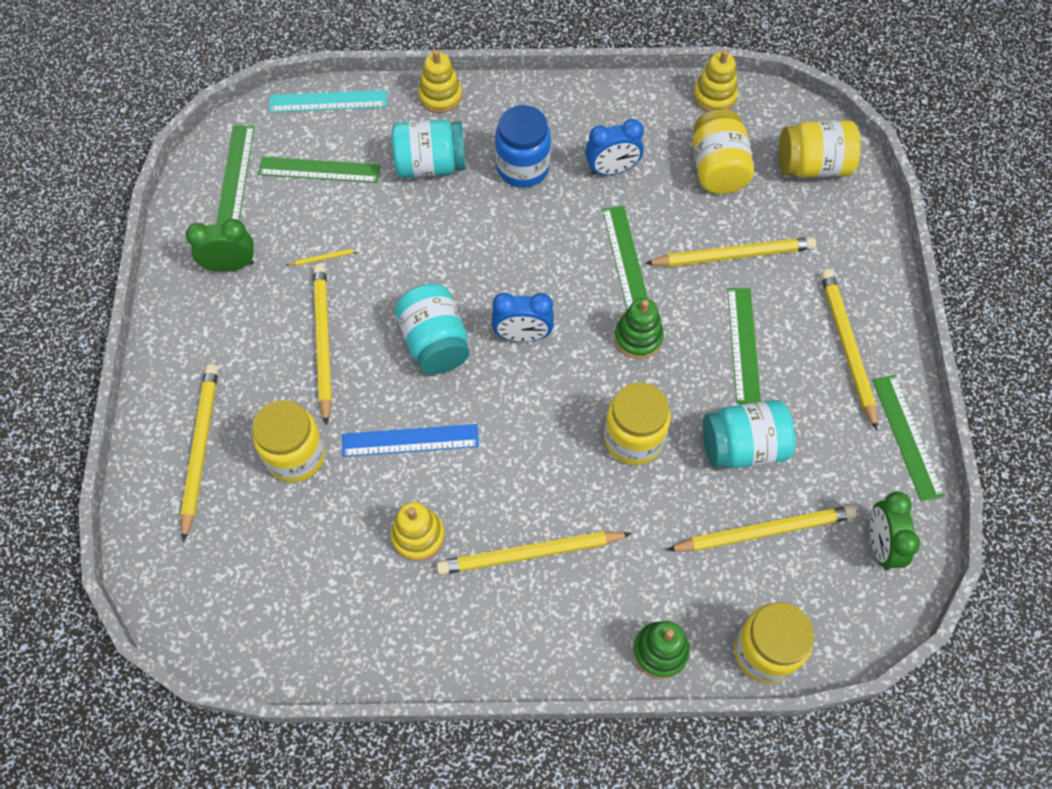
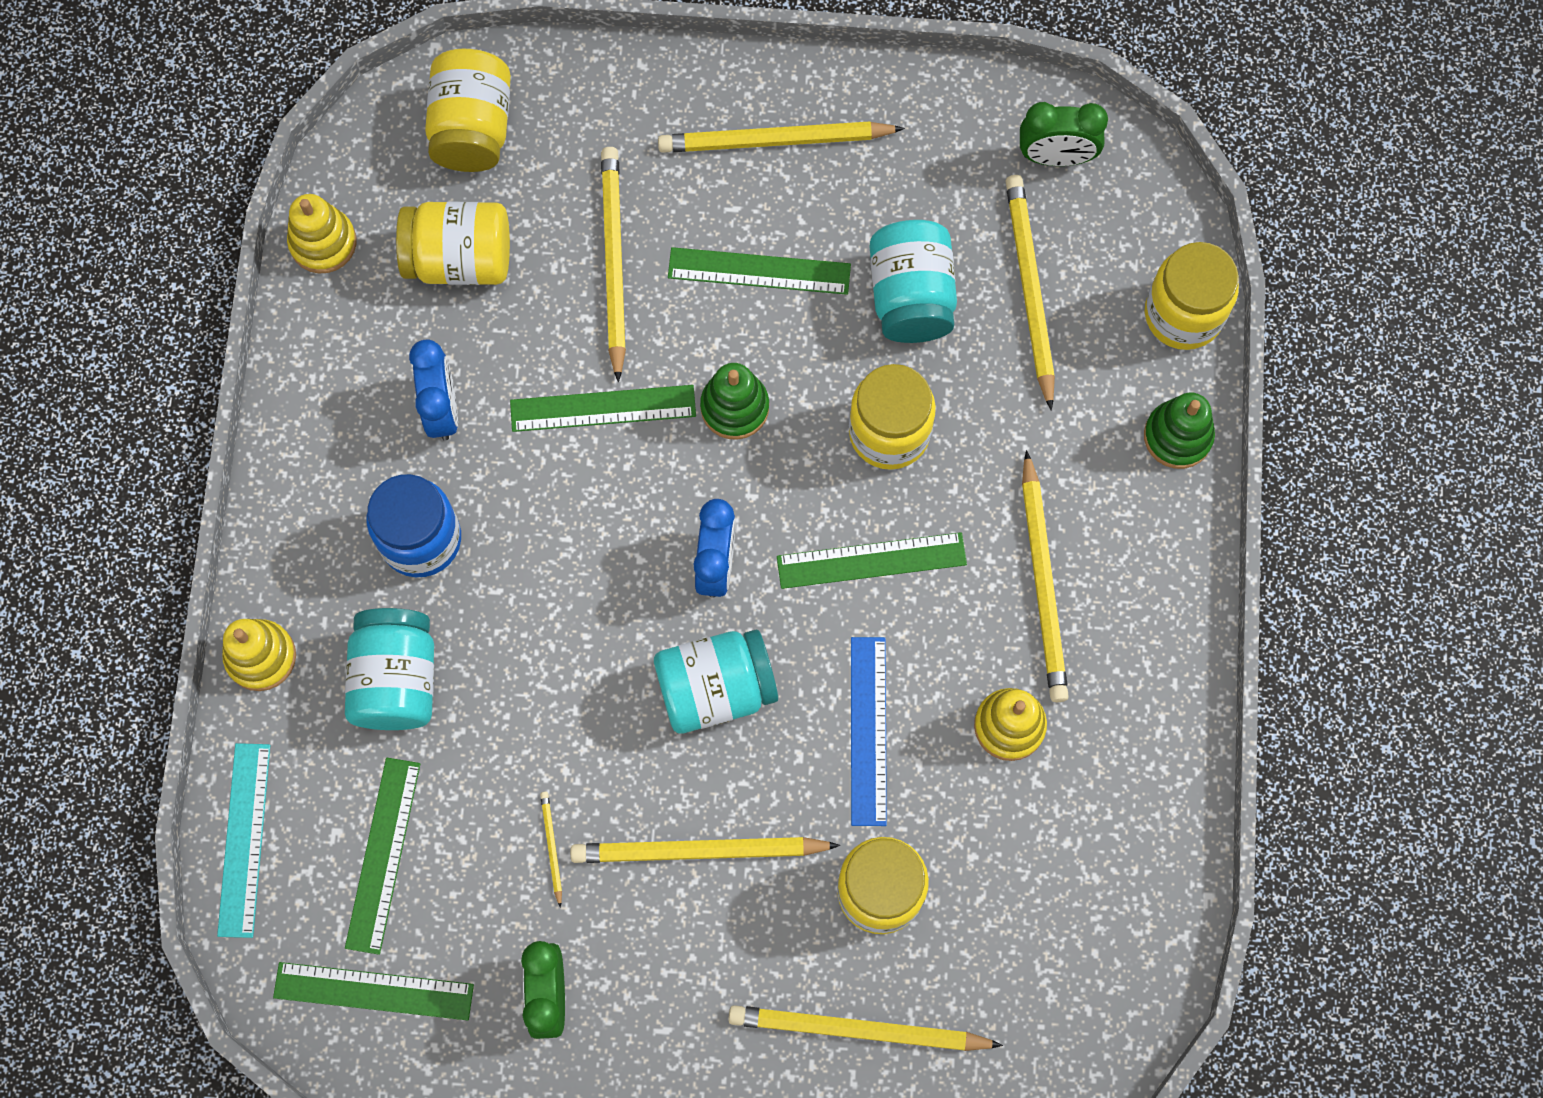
camera: 85 degrees left, 10 degrees up
green ruler [872,375,945,502] -> green ruler moved to [777,532,967,589]

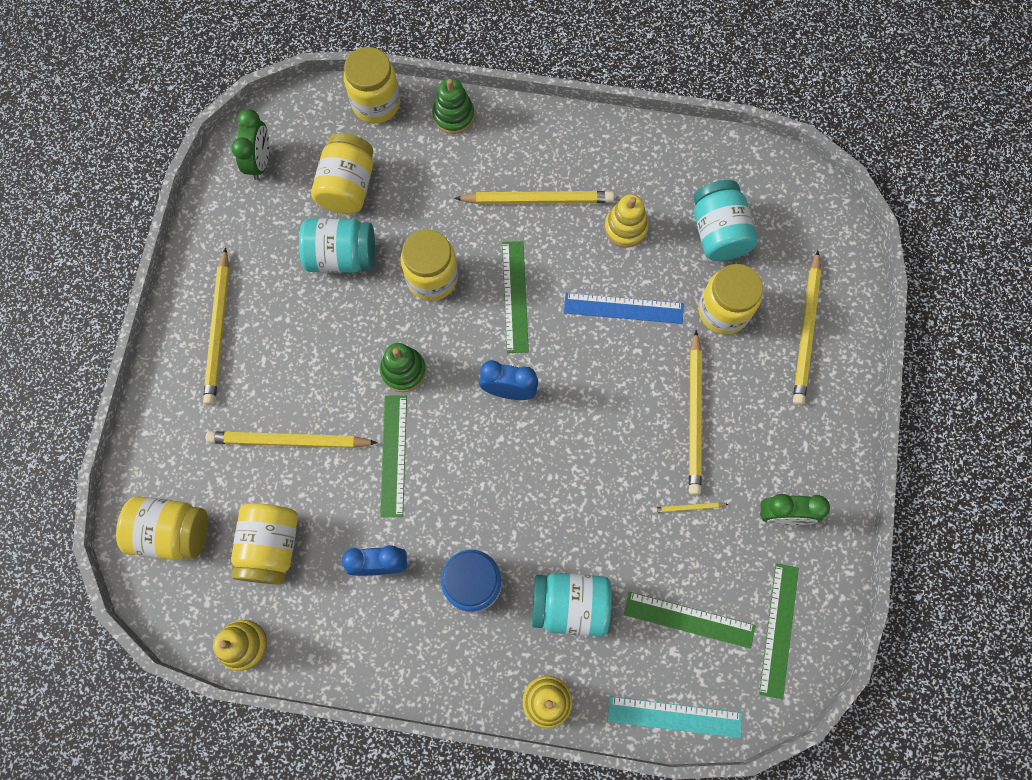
camera: 85 degrees left, 0 degrees up
turquoise jar [654,630,778,733] -> turquoise jar moved to [693,180,757,261]
green ruler [668,247,851,295] -> none
yellow pencil [1006,175,1055,411] -> yellow jar [311,133,373,214]

